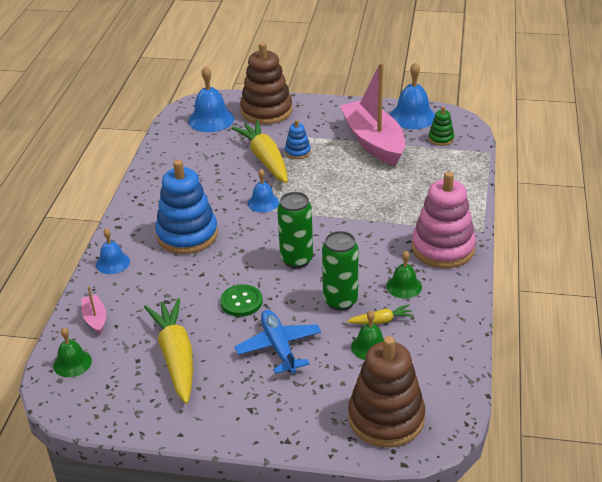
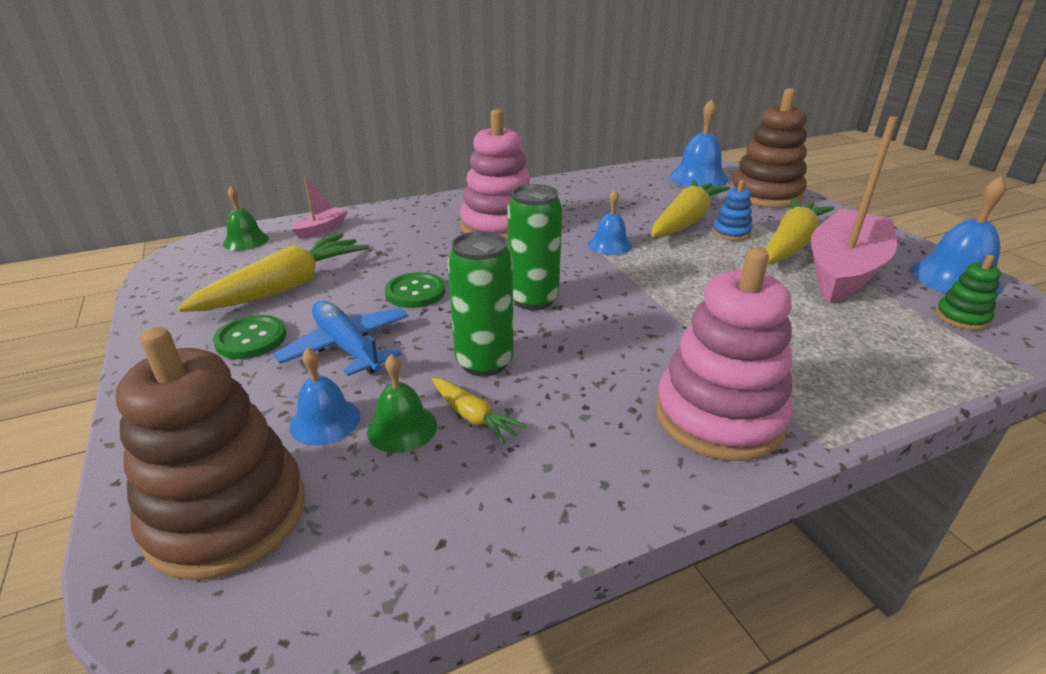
camera: 55 degrees right, 5 degrees down
blue bell [96,228,130,274] -> blue bell moved to [290,348,360,445]
blue stacking toy [155,160,218,254] -> pink stacking toy [460,109,530,242]
blue plane [235,310,321,374] -> blue plane turned 75 degrees counterclockwise [273,301,408,376]
green bell [386,251,422,299] -> none
none -> green button [213,315,286,359]
none -> yellow carrot [765,199,834,264]

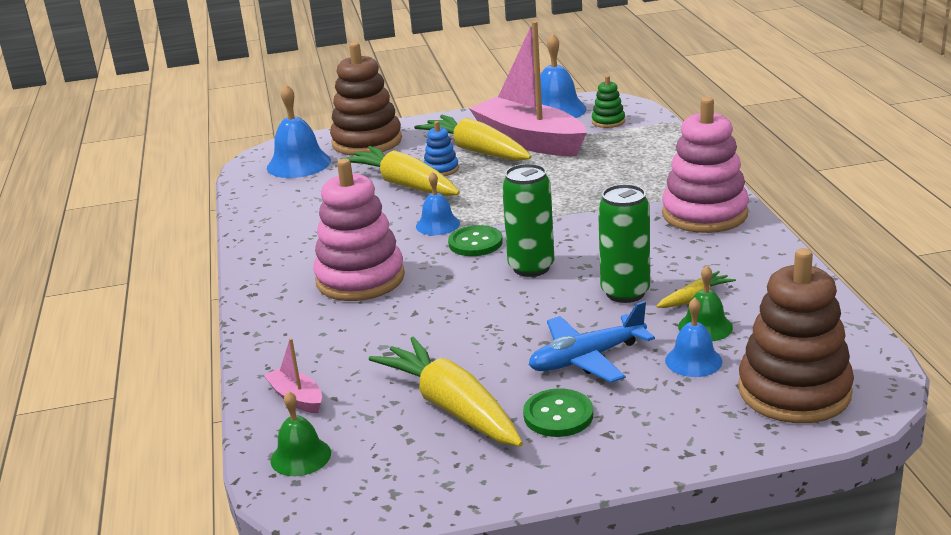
camera: 75 degrees left, 5 degrees down
green button [385,272,445,308] -> green button moved to [448,225,503,256]

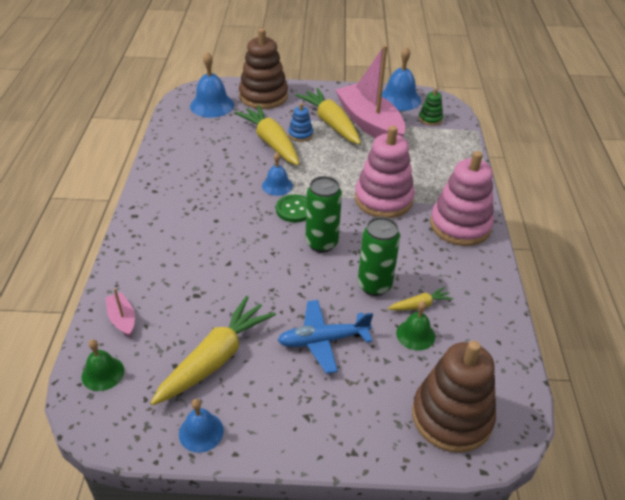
camera: 10 degrees right, 15 degrees up
pink stacking toy [313,158,405,301] -> pink stacking toy moved to [355,126,415,218]
yellow carrot [369,337,523,447] -> yellow carrot turned 60 degrees clockwise [150,296,276,405]
green button [523,388,593,437] -> none
blue bell [665,298,722,377] -> blue bell moved to [179,399,224,453]

